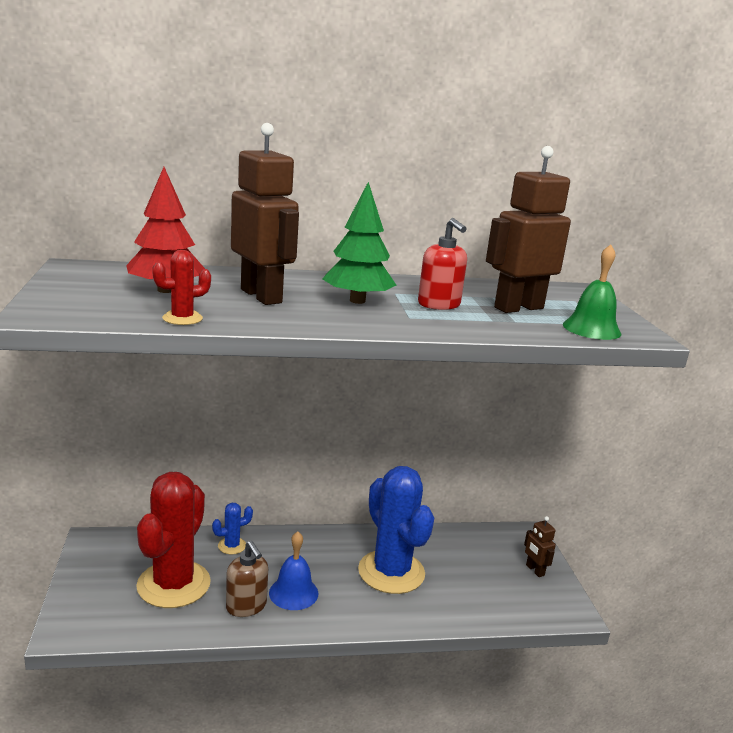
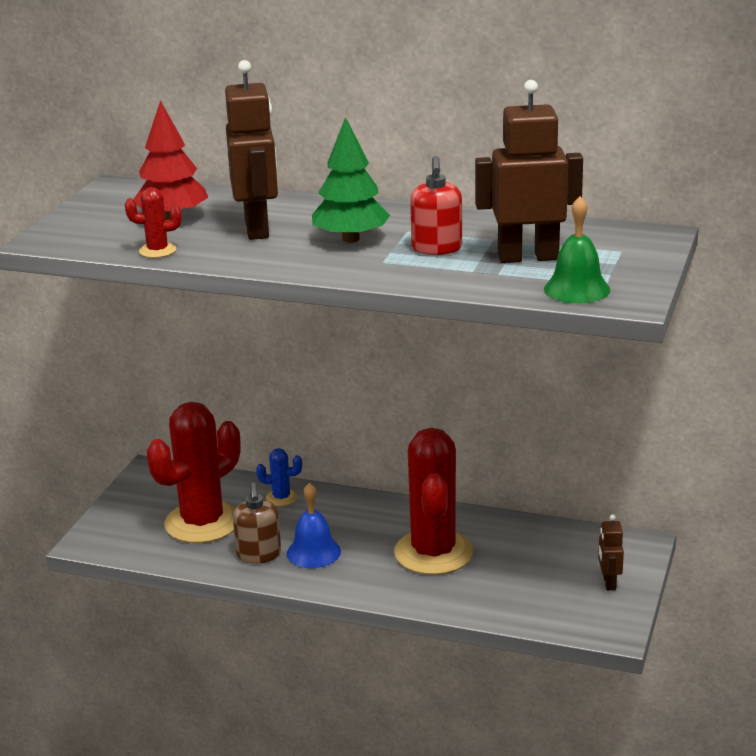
camera: 30 degrees right, 5 degrees up
blue cactus [358,466,434,594] -> red cactus [394,428,473,575]

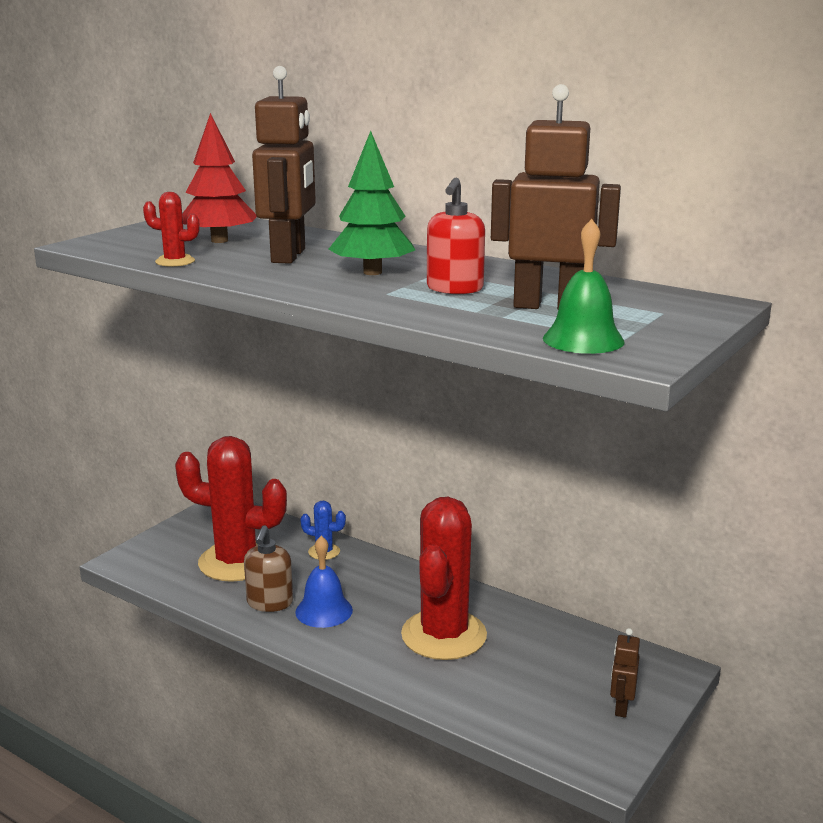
camera: 15 degrees right, 5 degrees down
red cactus [147,402,241,543] -> red cactus turned 45 degrees clockwise [175,436,287,582]

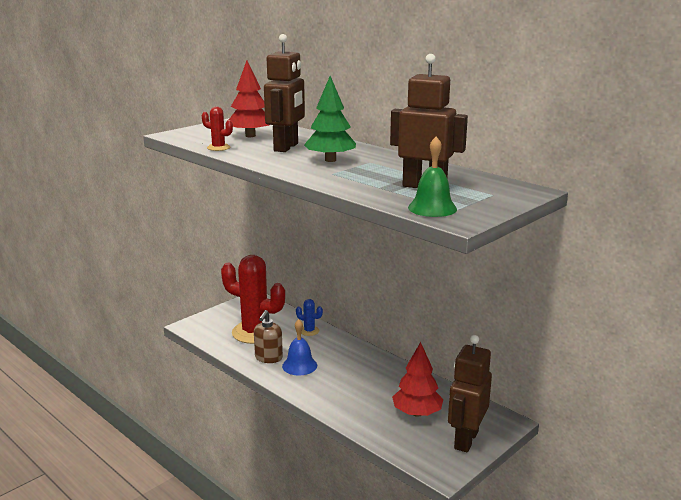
camera: 10 degrees right, 0 degrees up
red cactus [401,497,487,660] -> none
red soap dispenser [427,178,485,294] -> none
brown robot [610,628,640,718] -> brown robot [448,335,492,452], size x2.04
none -> red tree [392,342,443,417]

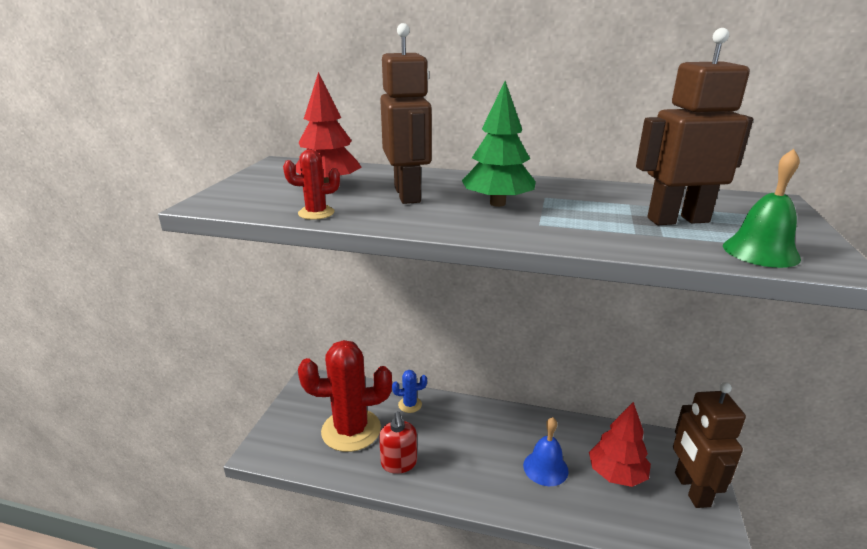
camera: 30 degrees left, 5 degrees up
brown soap dispenser [254,310,283,363] -> red soap dispenser [379,411,417,474]
blue bell [282,319,317,375] -> blue bell moved to [523,417,569,486]

